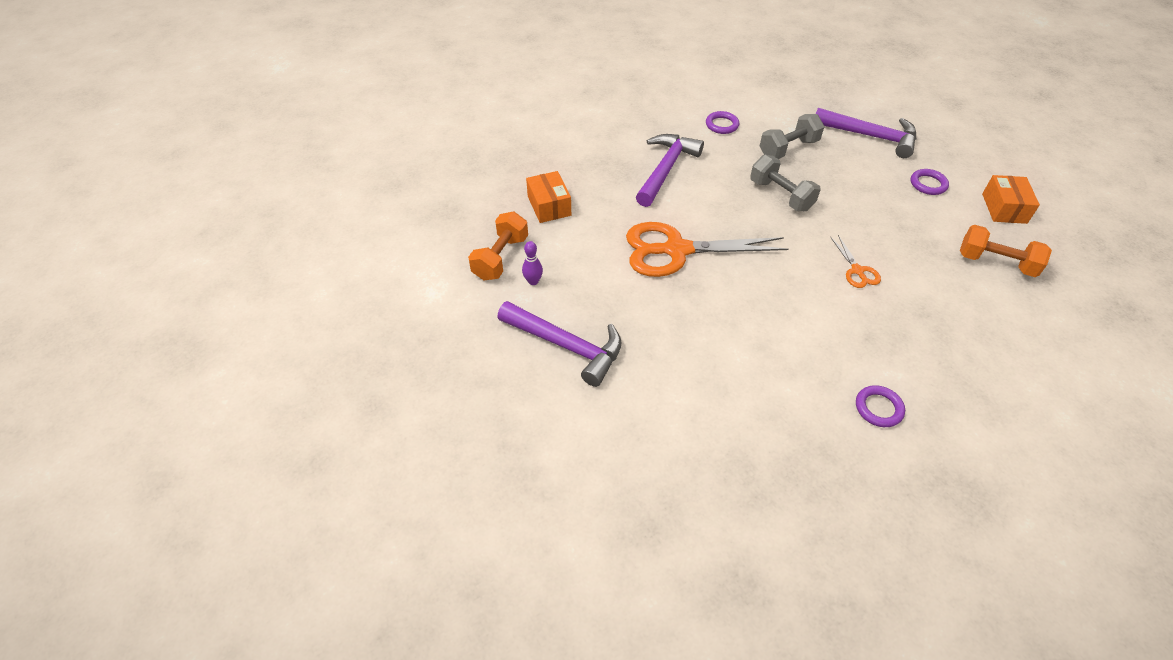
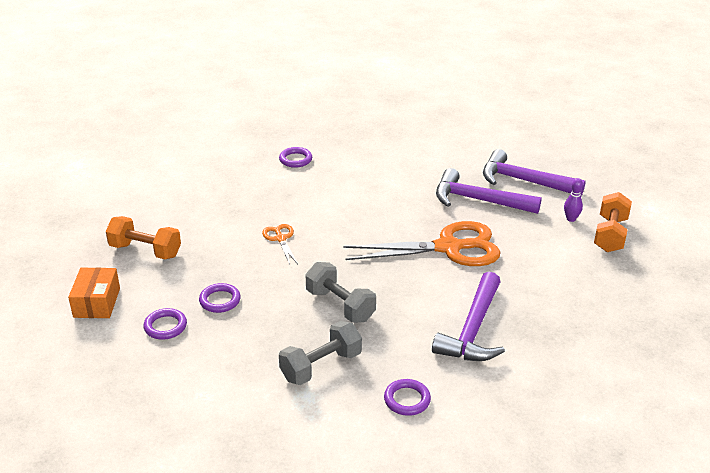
camera: 175 degrees right, 15 degrees down
orange box [526,171,571,223] -> none
purple hammer [816,108,916,158] -> purple hammer moved to [436,168,542,214]
none -> purple ring [199,283,241,313]

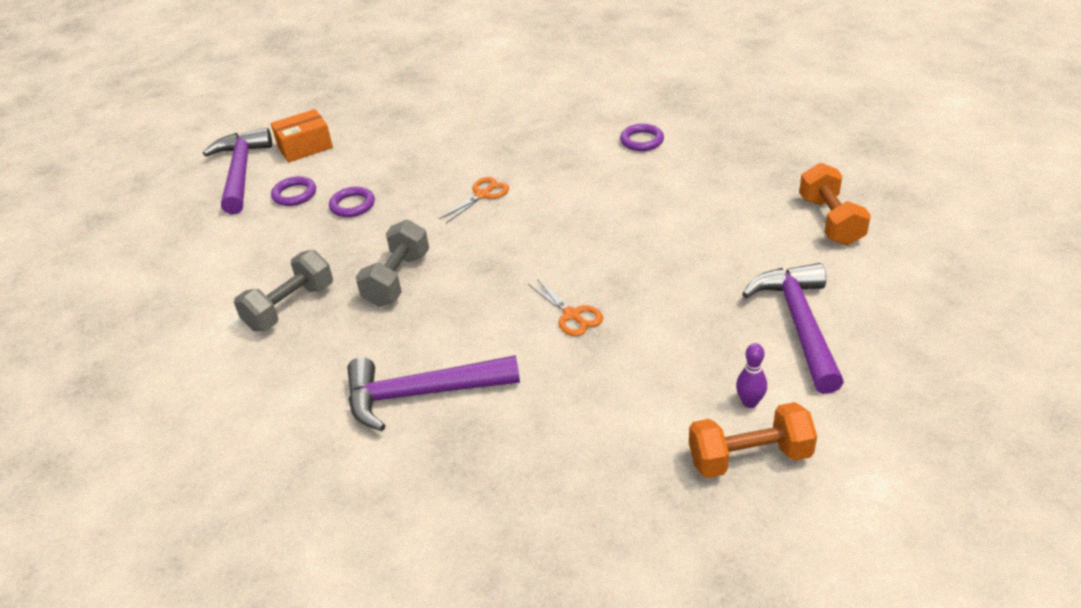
camera: 65 degrees right, 5 degrees up
orange dumbbell [106,216,181,259] -> orange dumbbell moved to [799,163,871,245]
grey dumbbell [279,321,362,385] -> grey dumbbell turned 75 degrees counterclockwise [234,250,333,331]
orange scissors [343,221,500,266] -> orange scissors [528,279,603,336], size x0.45
purple ring [384,379,431,416] -> none
purple hammer [436,168,542,214] -> purple hammer moved to [203,128,272,215]

